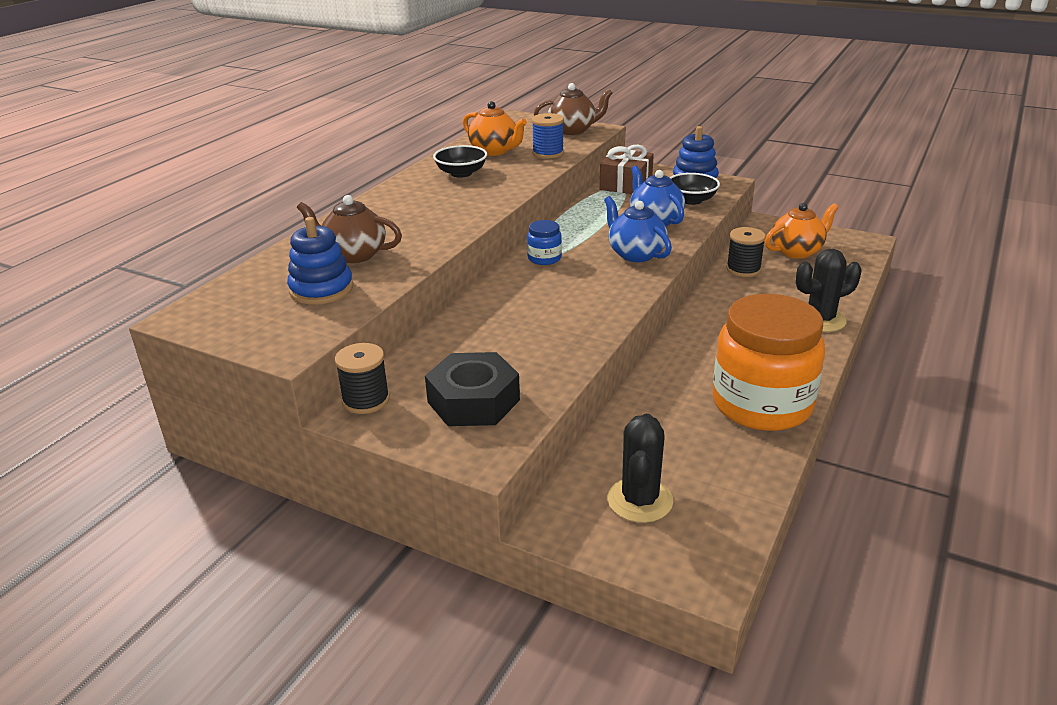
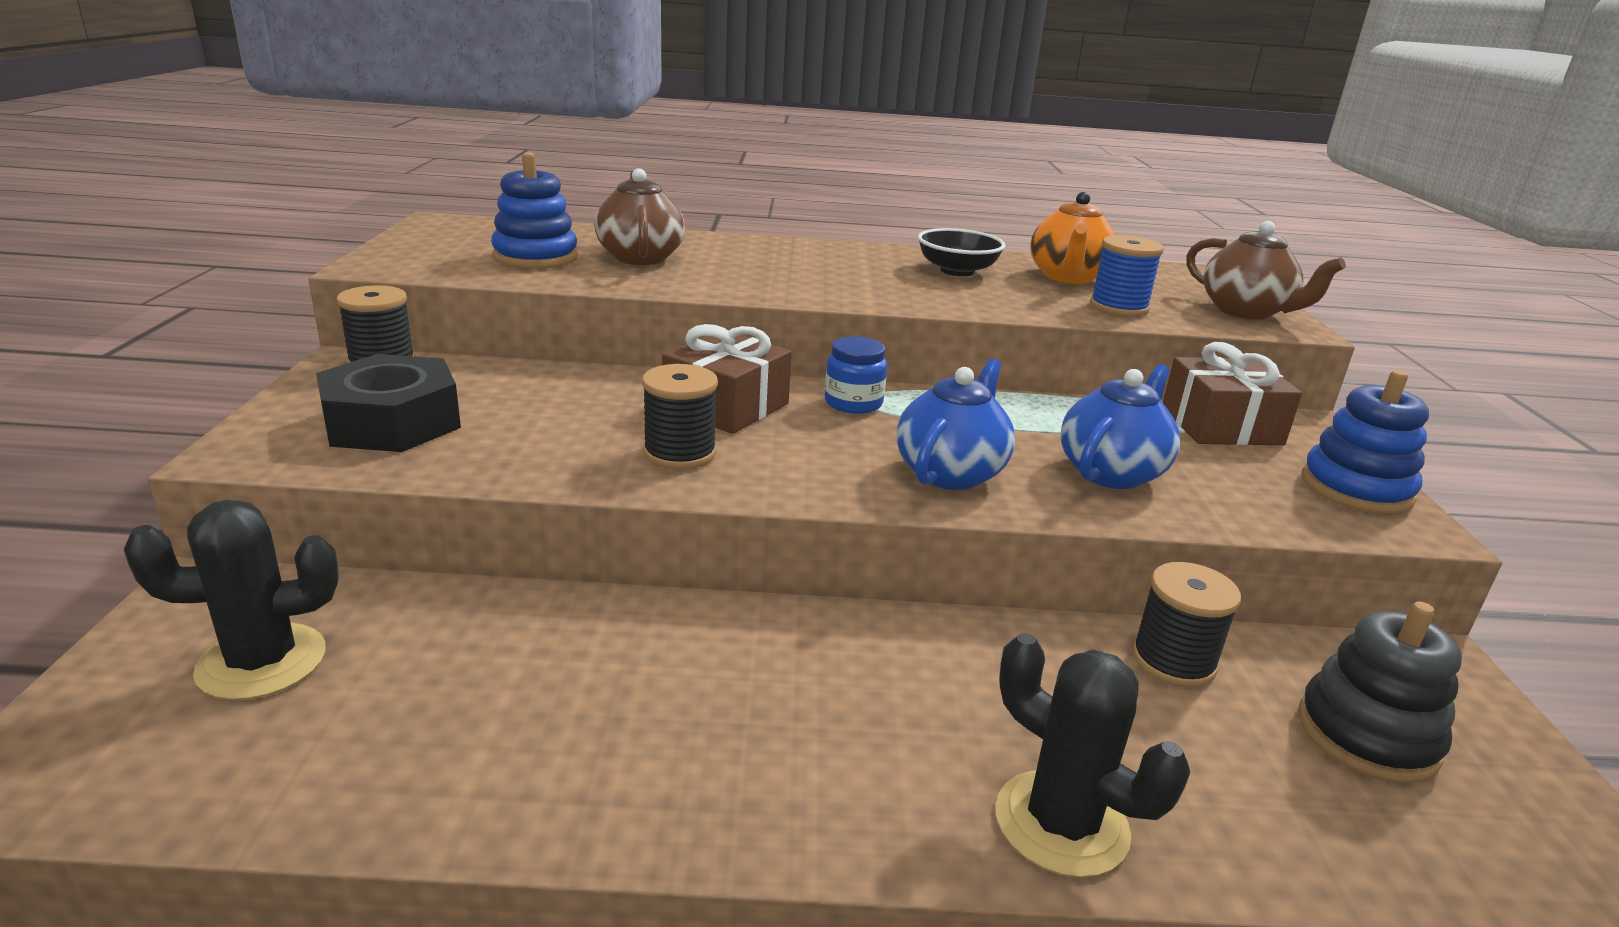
camera: 60 degrees right, 5 degrees down
black bowl [670,173,720,205] -> none
orange jar [712,294,825,431] -> none
orange teapot [765,203,839,259] -> black stacking toy [1298,602,1462,784]
none -> black spool [642,364,718,470]
none -> brown gift [662,324,792,434]

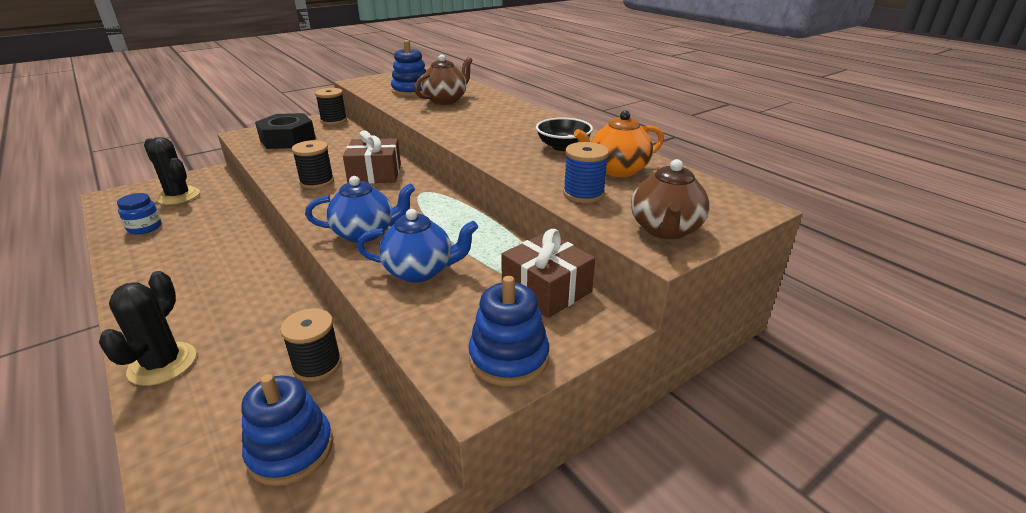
camera: 55 degrees right, 5 degrees up
blue jar [825,336,887,414] -> blue jar moved to [117,193,162,235]
black stacking toy [1298,602,1462,784] -> blue stacking toy [241,374,333,486]

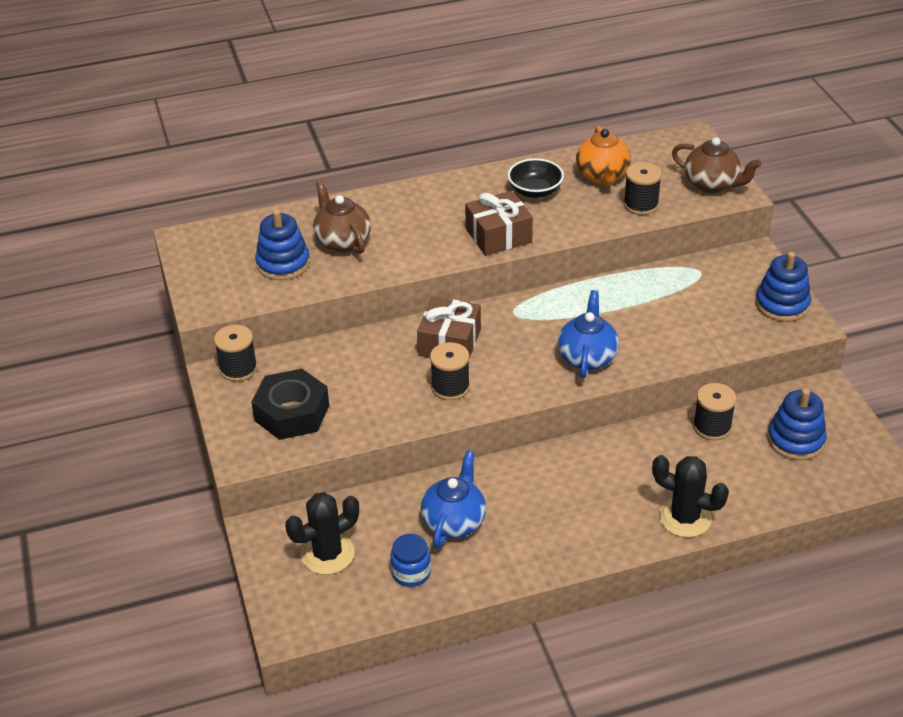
camera: 70 degrees left, 10 degrees up
blue teapot [357,209,478,282] -> blue teapot moved to [421,450,486,548]
brown gift [501,229,595,318] -> brown gift moved to [465,191,533,256]
blue spool [563,142,609,203] -> black spool [624,162,662,215]

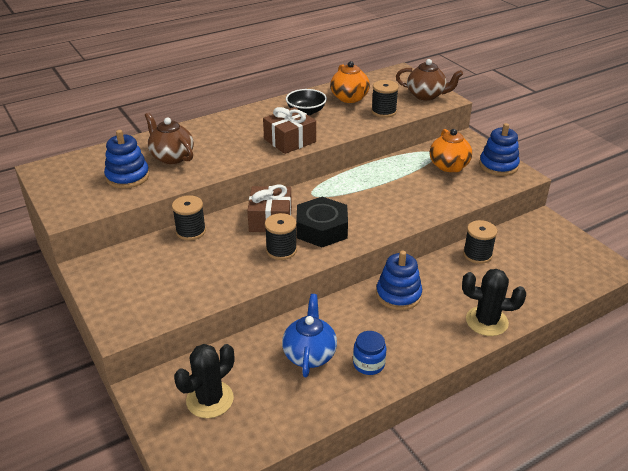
camera: 15 degrees left, 5 degrees down
black spool [214,325,258,382] -> black spool moved to [172,195,206,240]
black nut [251,369,329,440] -> black nut moved to [296,197,348,247]
blue jar [390,534,431,587] -> blue jar moved to [353,331,387,375]
blue teapot [558,290,619,378] -> none
blue stacking toy [767,388,827,460] -> blue stacking toy moved to [376,251,422,310]
none -> orange teapot [429,129,472,172]

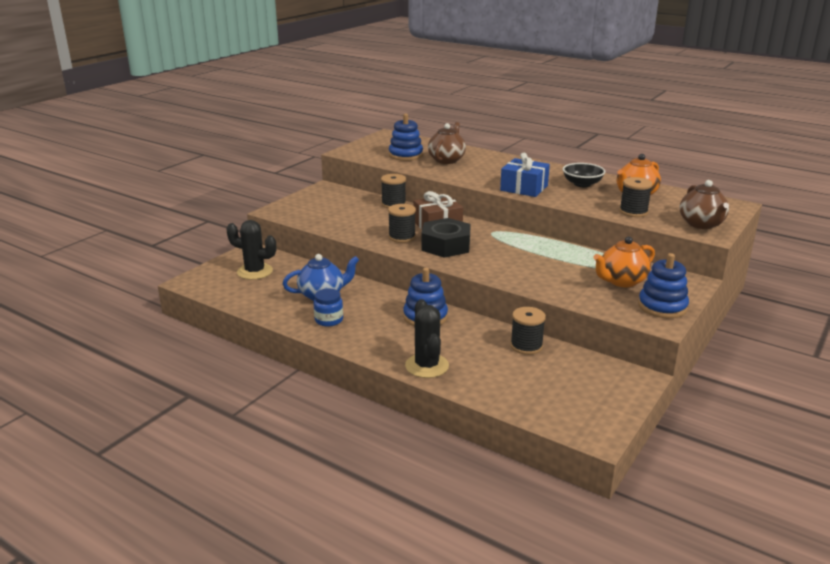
camera: 65 degrees right, 10 degrees down
brown gift [263,107,316,154] -> blue gift [500,153,550,197]

